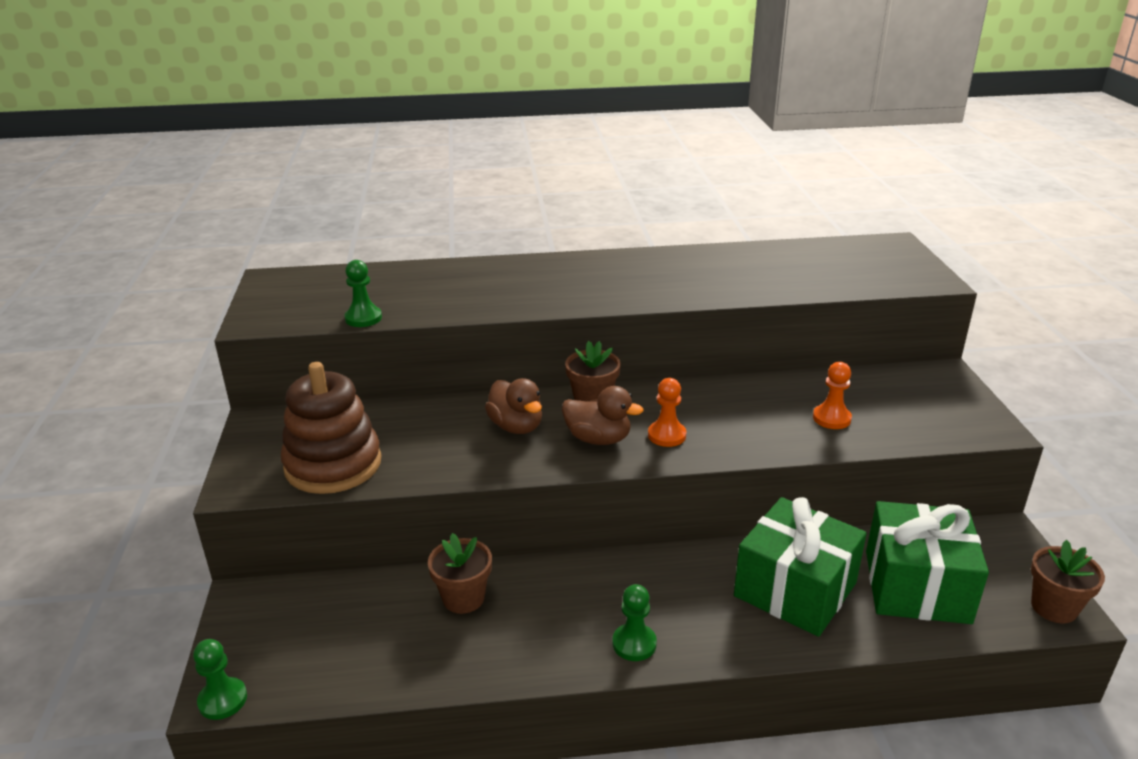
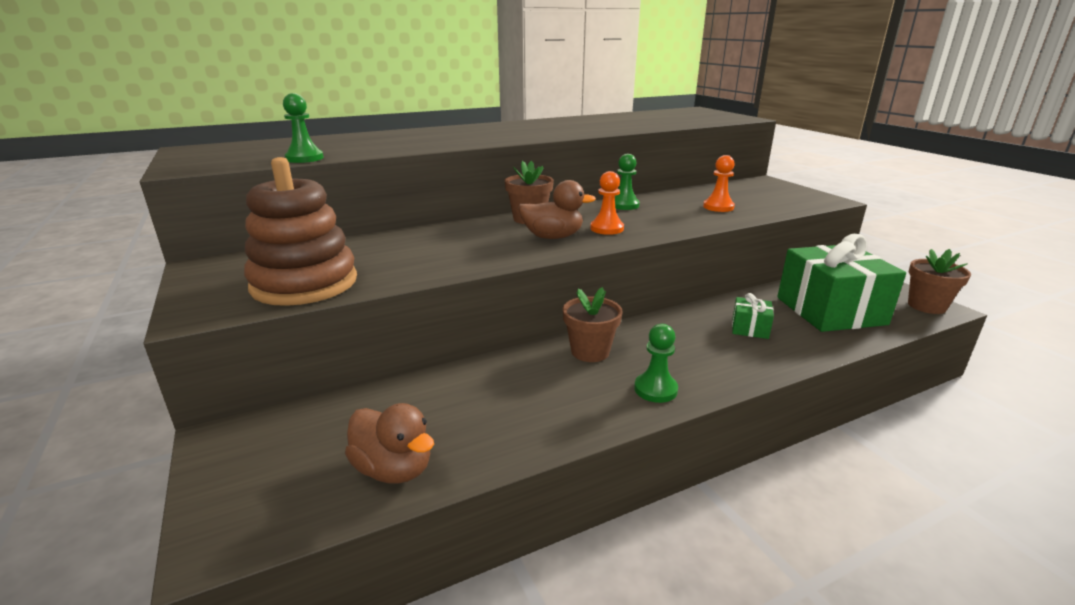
camera: 20 degrees left, 5 degrees down
green pawn [193,639,247,720] -> green pawn moved to [615,154,640,210]
brown flower pot [428,533,492,614] -> brown flower pot moved to [563,287,623,362]
brown duck [485,378,542,434] -> brown duck moved to [345,403,434,484]
green gift [734,497,867,637] -> green gift [732,293,774,339], size x0.43

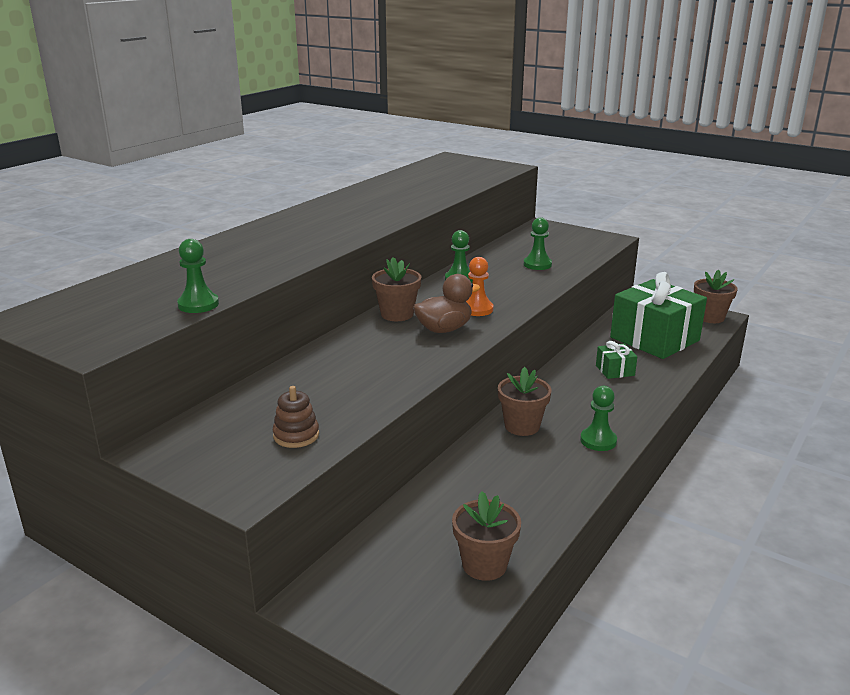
camera: 30 degrees left, 0 degrees up
brown stacking toy [244,157,357,306] -> brown stacking toy [273,386,319,448], size x0.44
brown duck [345,403,434,484] -> brown flower pot [452,491,521,581]
orange pawn [703,155,735,212] -> green pawn [524,217,552,270]

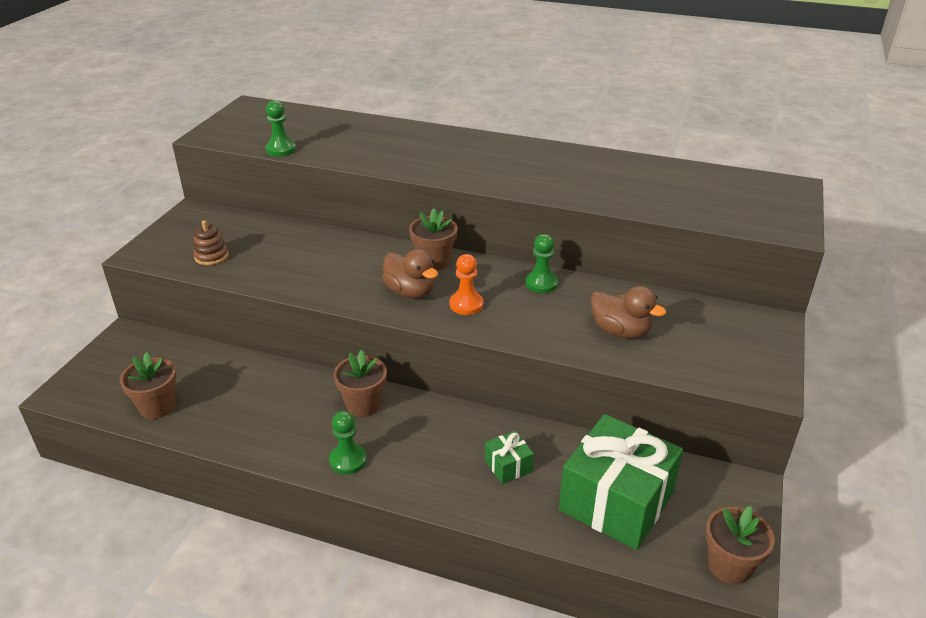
camera: 75 degrees right, 10 degrees up
green pawn [524,217,552,270] -> brown duck [591,286,666,339]

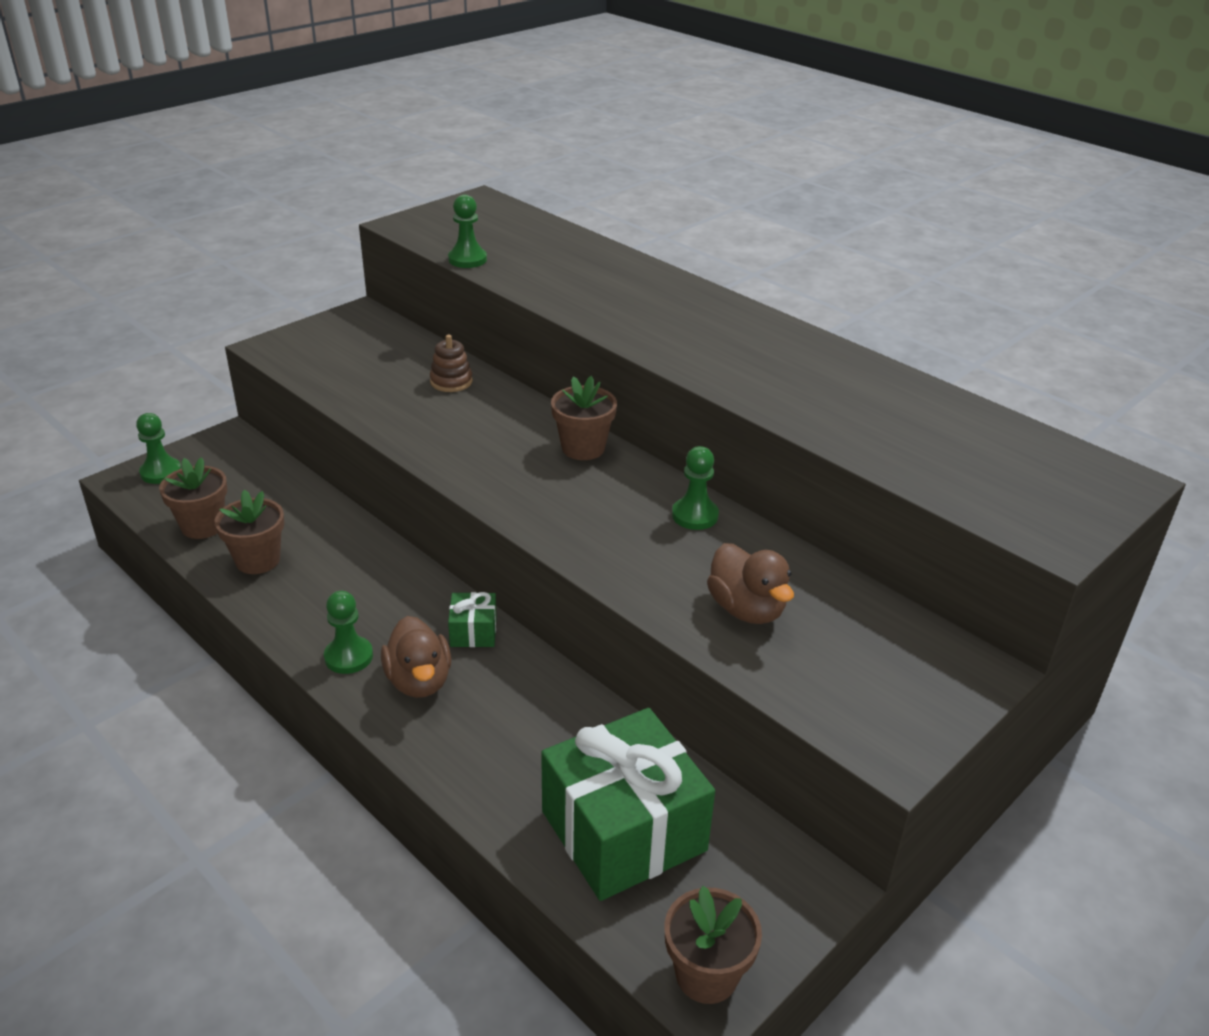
camera: 25 degrees right, 0 degrees up
brown stacking toy [193,220,229,265] -> brown stacking toy moved to [430,335,473,392]
brown flower pot [333,350,387,417] -> brown flower pot moved to [215,490,284,574]
brown duck [382,249,438,298] -> brown duck moved to [381,616,451,698]
orange pawn [449,254,483,315] -> none
green gift [485,431,534,484] -> green gift moved to [448,592,497,647]
none -> green pawn [136,413,181,484]

